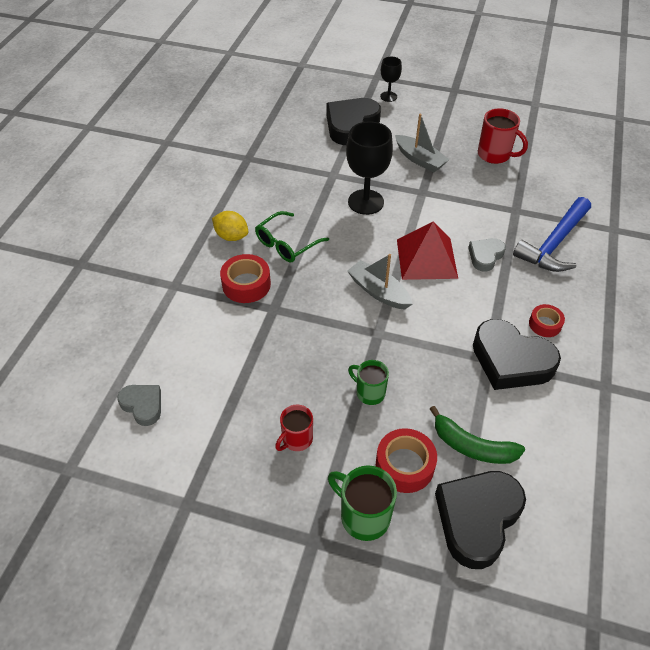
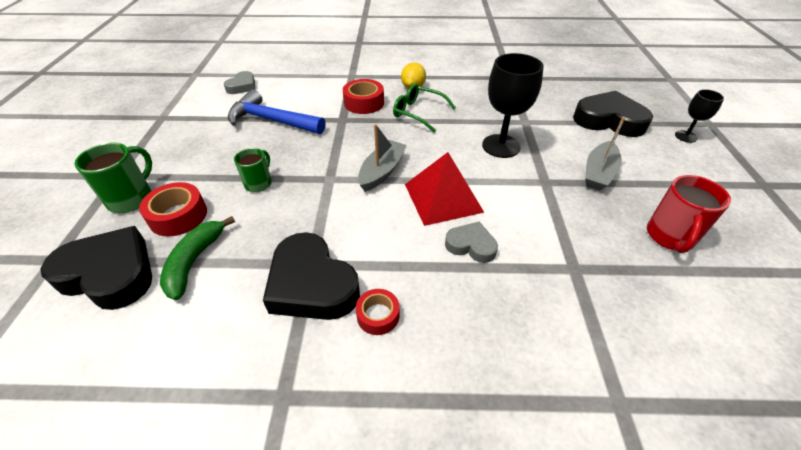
camera: 75 degrees right, 5 degrees down
red mug [275,405,313,451] -> none
black heart [473,319,561,390] -> black heart turned 60 degrees counterclockwise [263,232,360,320]
blue hammer [513,197,591,272] -> blue hammer moved to [228,89,326,134]

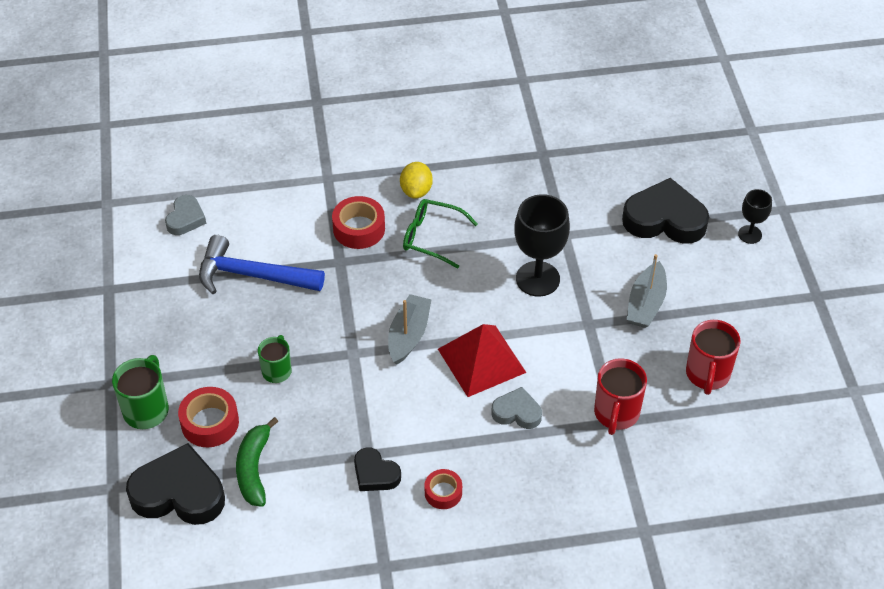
camera: 10 degrees left, 5 degrees up
black heart [263,232,360,320] -> black heart [354,447,401,491], size x0.54
none -> red mug [594,358,647,435]

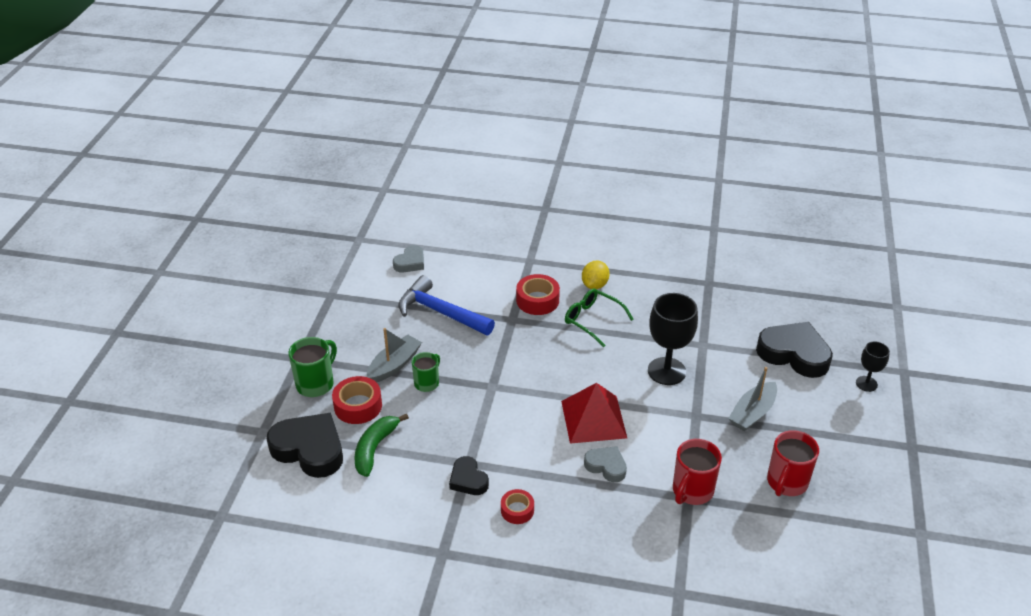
camera: 20 degrees right, 10 degrees down
grey boat [388,294,431,364] -> grey boat moved to [367,328,422,382]

